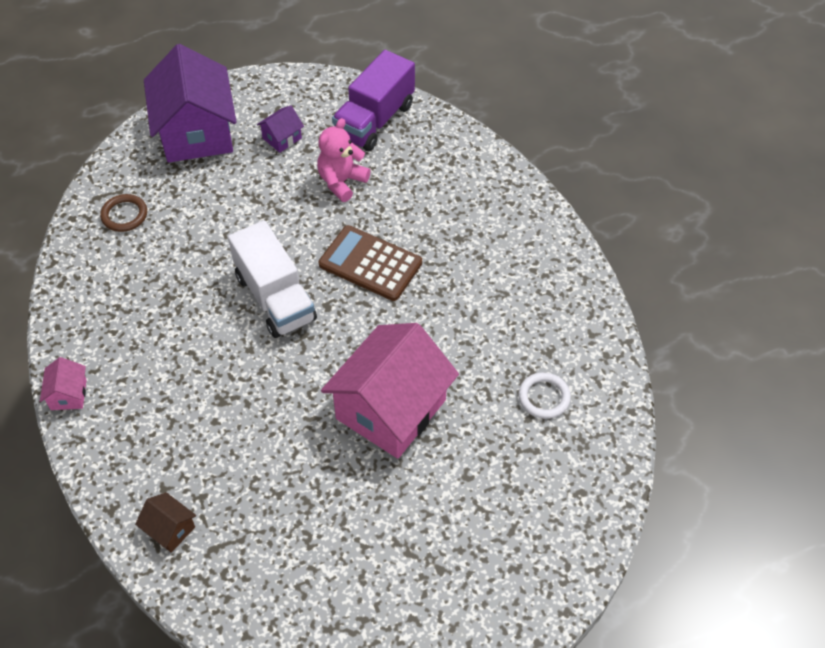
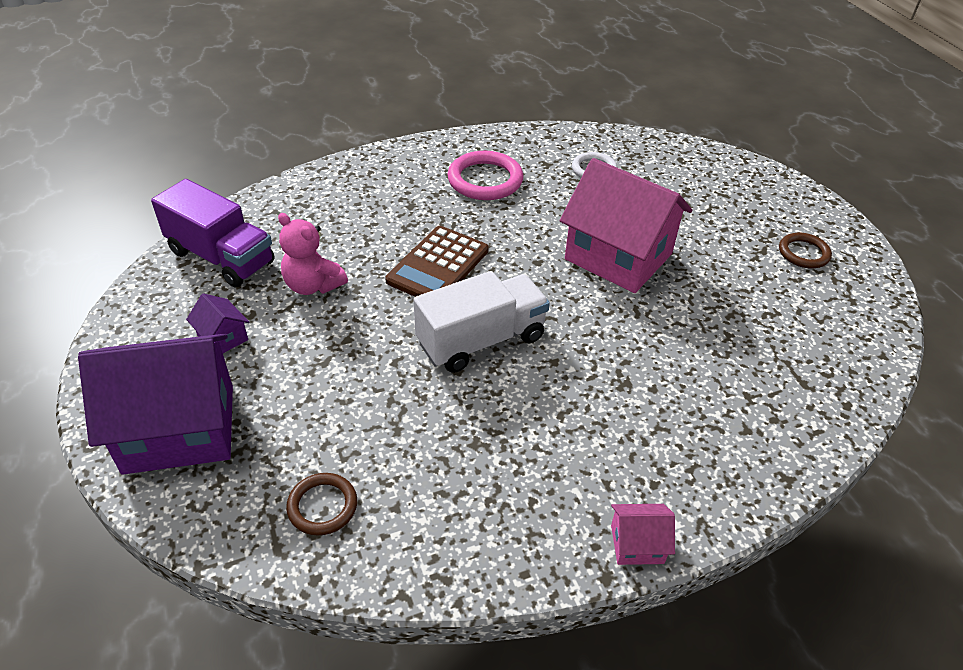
camera: 90 degrees left, 10 degrees down
brown house [135,492,196,553] -> none
none -> pink ring [447,151,524,200]
none -> brown ring [779,233,832,268]

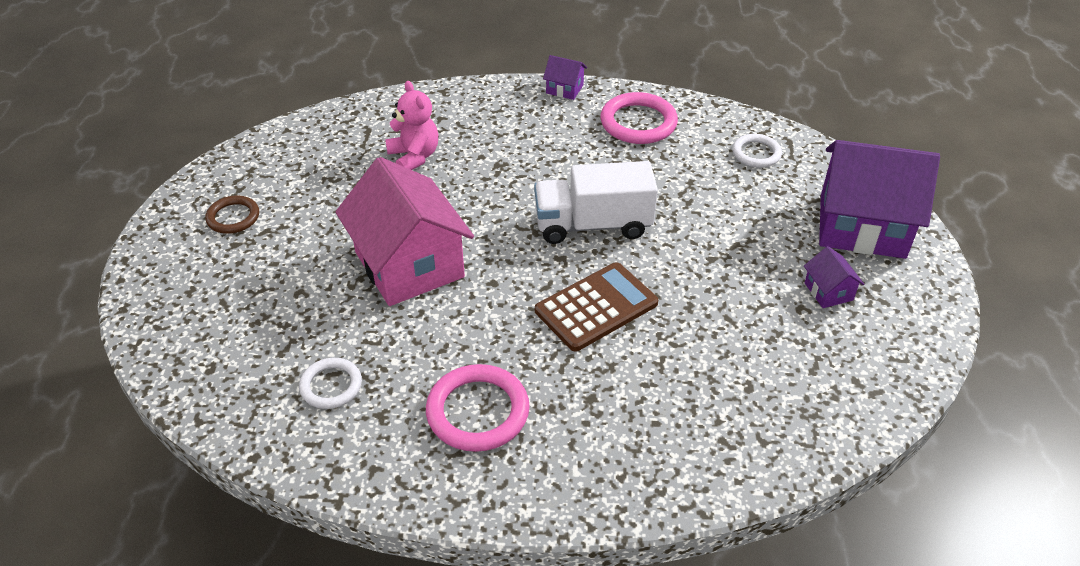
camera: 155 degrees left, 0 degrees up
purple truck [151,179,275,288] -> none
pink teddy bear [278,213,348,295] -> pink teddy bear moved to [385,81,438,170]
brown ring [286,473,357,535] -> white ring [732,134,782,168]
pink house [611,504,675,565] -> purple house [543,55,587,100]
none -> pink ring [600,92,678,144]

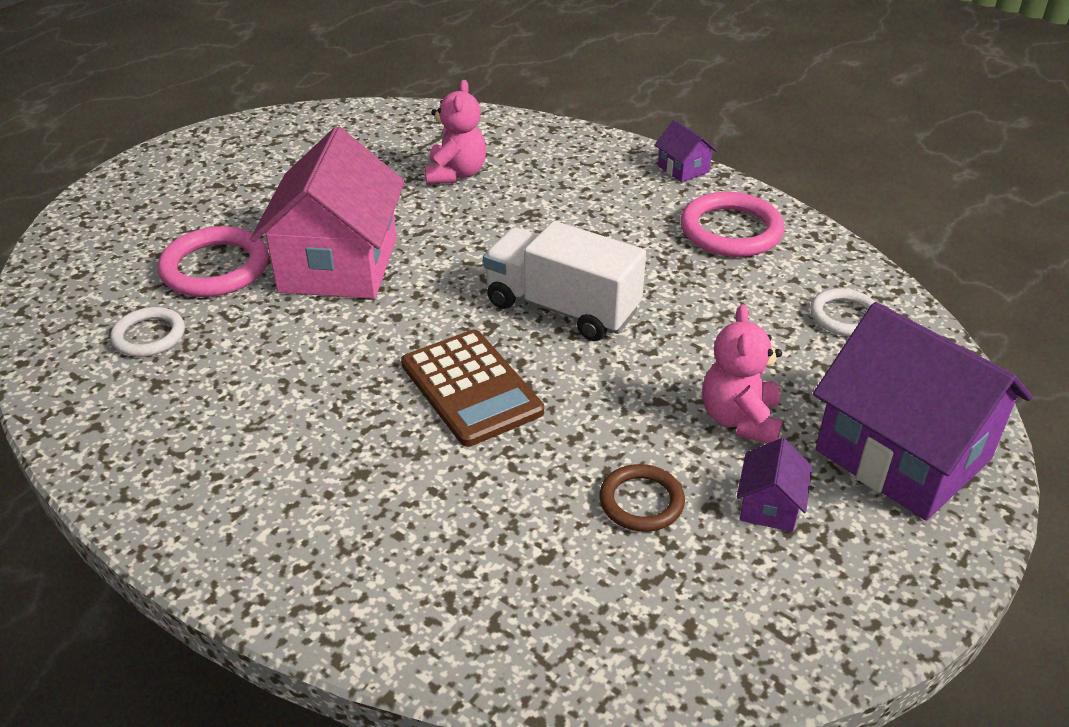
camera: 35 degrees right, 5 degrees down
brown ring [205,196,259,234] -> brown ring moved to [599,464,685,532]
pink ring [426,364,530,452] -> pink ring moved to [158,226,269,297]
brown calculator [535,262,658,352] -> brown calculator turned 60 degrees clockwise [401,330,544,447]
none -> pink teddy bear [702,304,783,443]

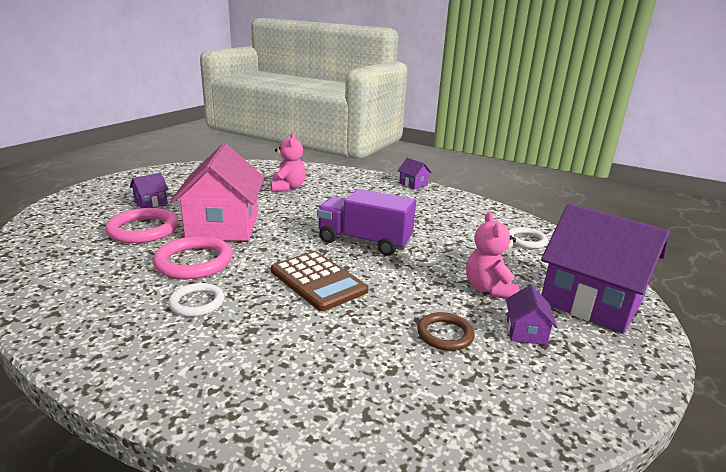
camera: 10 degrees left, 15 degrees down
white ring [110,307,185,357] -> white ring moved to [168,283,225,317]
white truck [483,221,646,341] -> purple truck [317,189,416,256]
pink ring [680,192,785,257] -> pink ring moved to [153,236,233,279]
none -> purple house [130,173,169,208]

